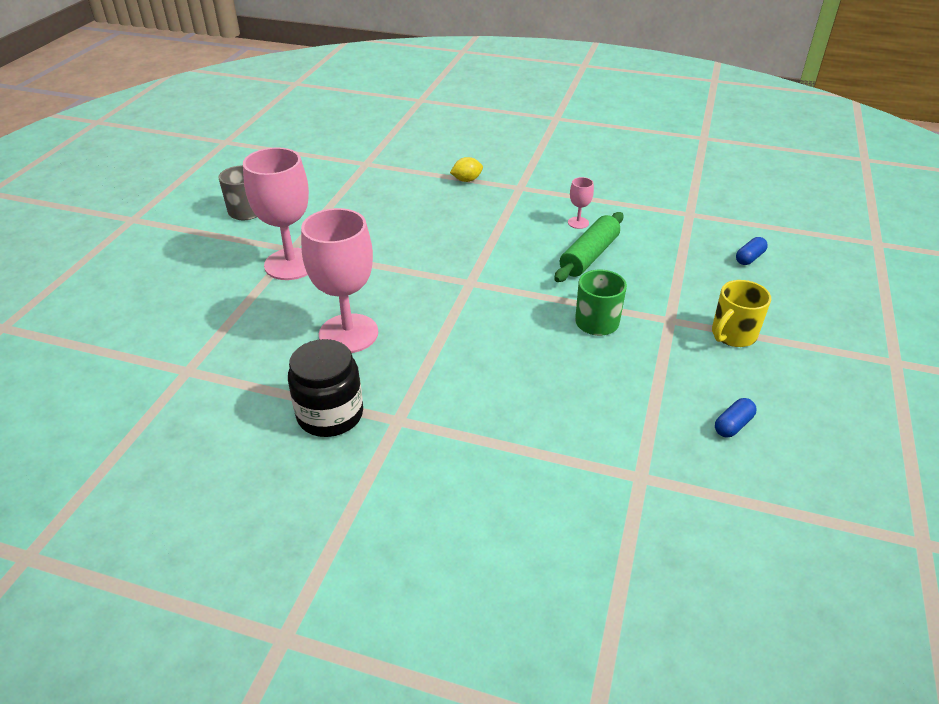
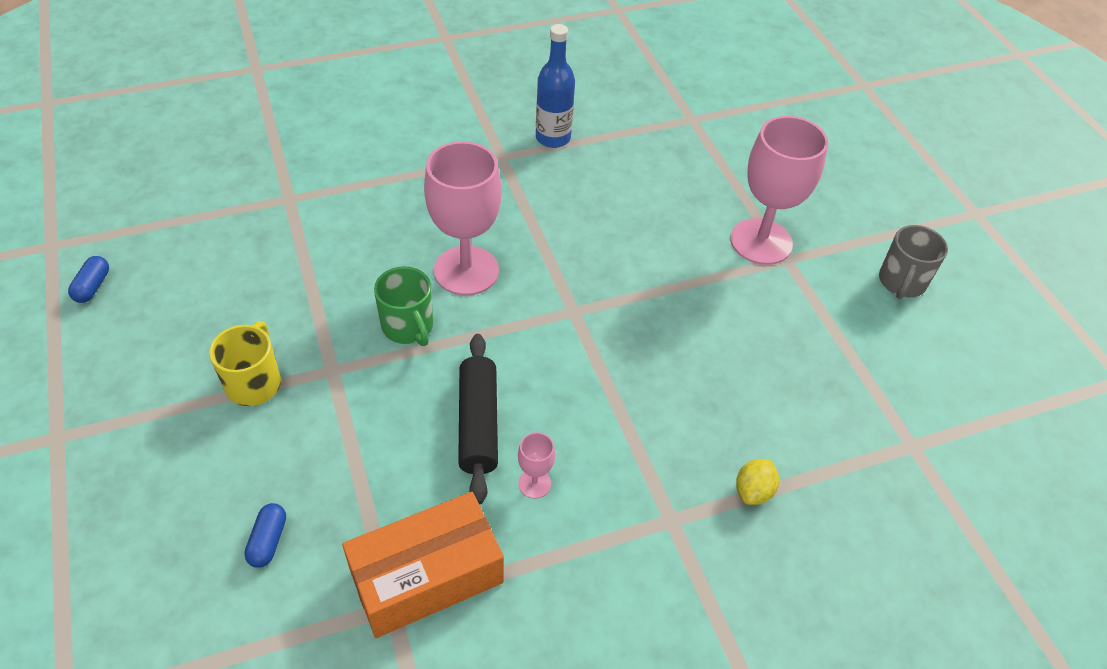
camera: 140 degrees right, 10 degrees up
black jar [288,339,363,437] -> blue bottle [536,24,575,148]
pink goblet [301,208,378,353] -> pink goblet moved to [424,141,502,296]
green rolling pin [554,212,623,282] -> black rolling pin [458,334,498,505]
blue capsule [715,398,757,438] -> blue capsule moved to [68,256,109,303]
none -> orange box [342,492,504,638]

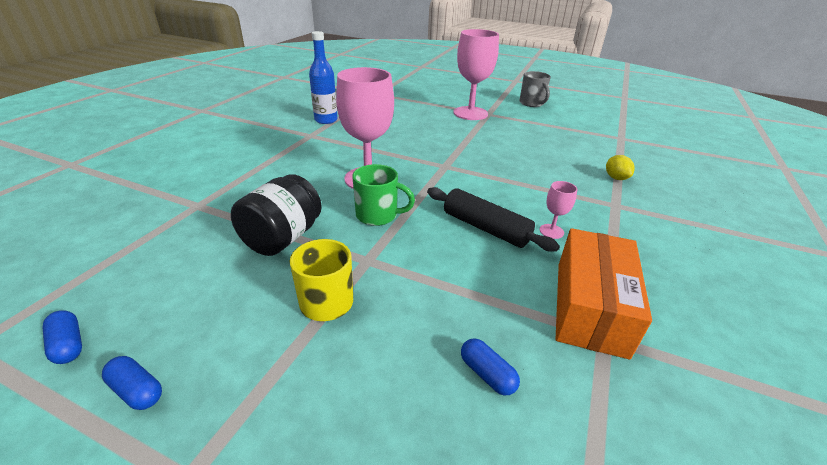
camera: 45 degrees left, 15 degrees down
none -> blue capsule [102,356,162,410]
none -> black jar [231,174,322,256]

